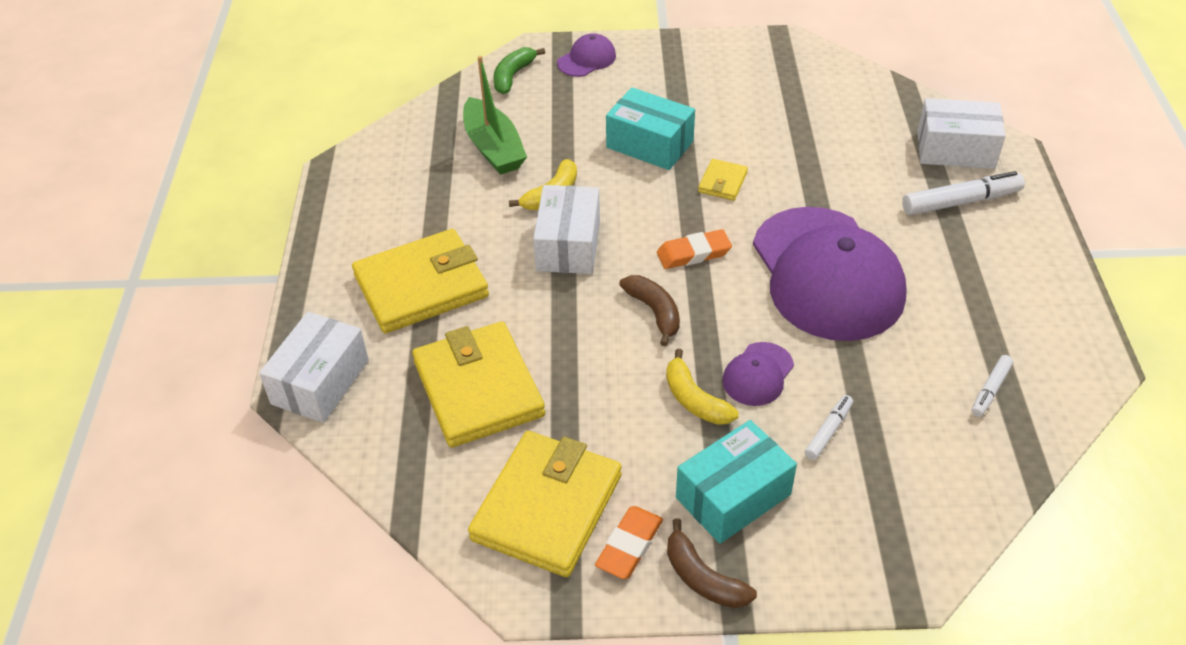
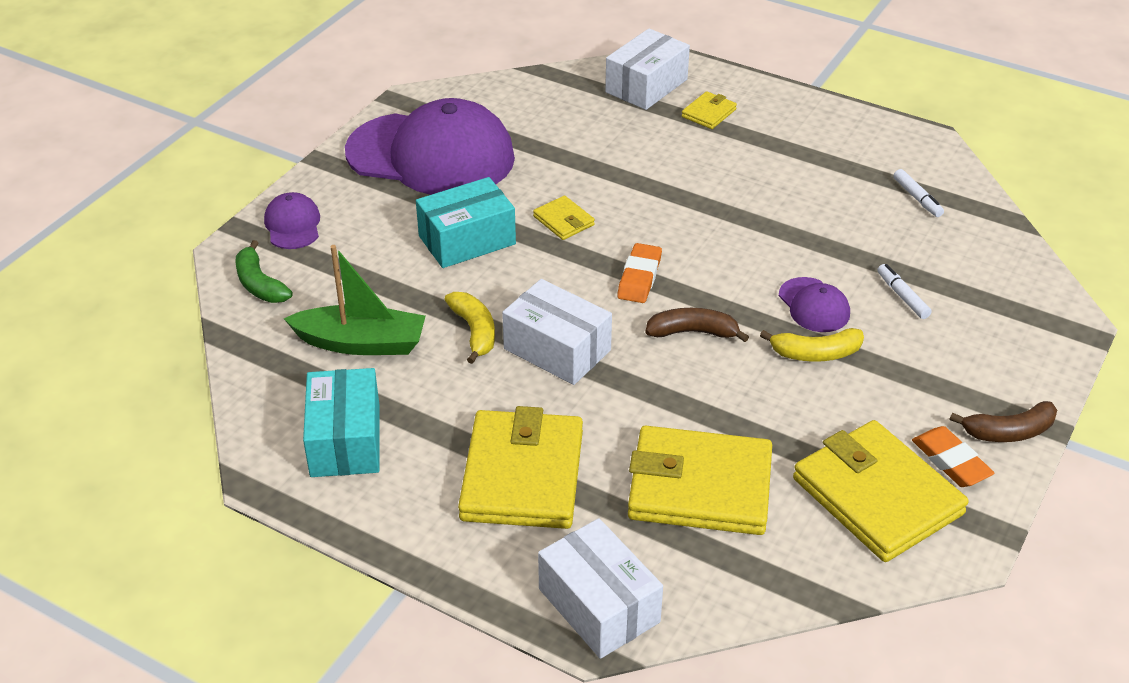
camera: 60 degrees left, 5 degrees down
turquoise box [676,420,797,544] -> turquoise box moved to [303,368,380,477]
purple cap [753,207,907,341] -> purple cap moved to [345,98,515,195]
white marker [902,171,1025,215] -> yellow wallet [682,91,737,129]

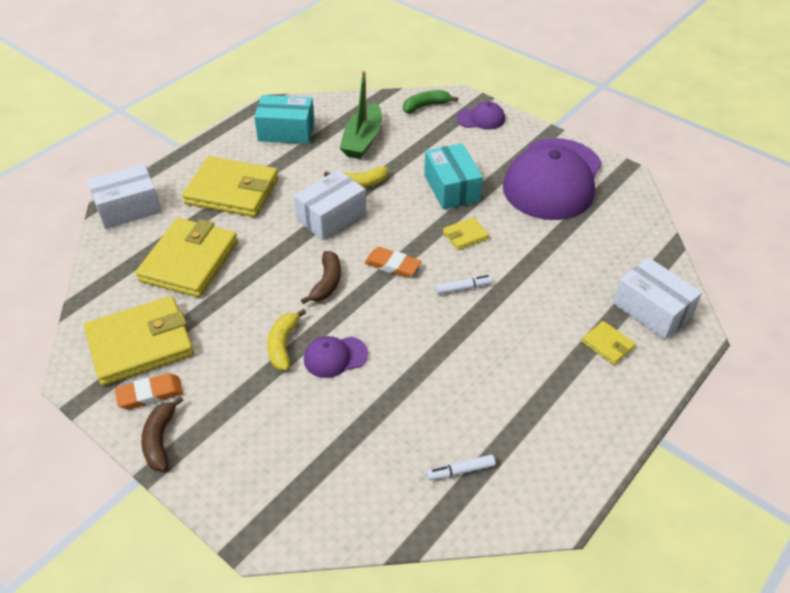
camera: 100 degrees right, 5 degrees up
white marker [877,264,932,319] -> white marker moved to [435,275,493,295]

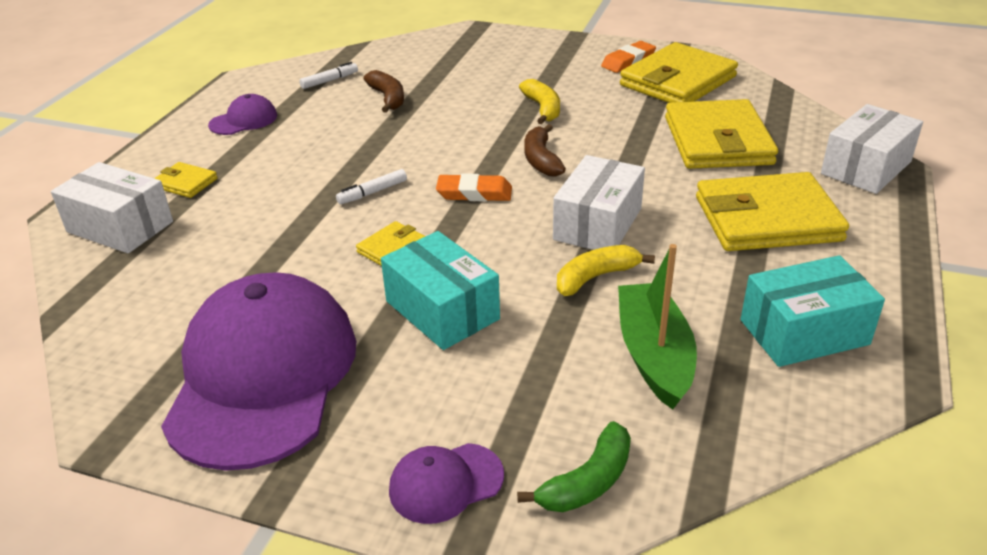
camera: 160 degrees right, 10 degrees down
brown banana [141,396,183,471] -> brown banana moved to [364,70,404,113]
purple cap [304,336,368,378] -> purple cap moved to [208,94,277,135]

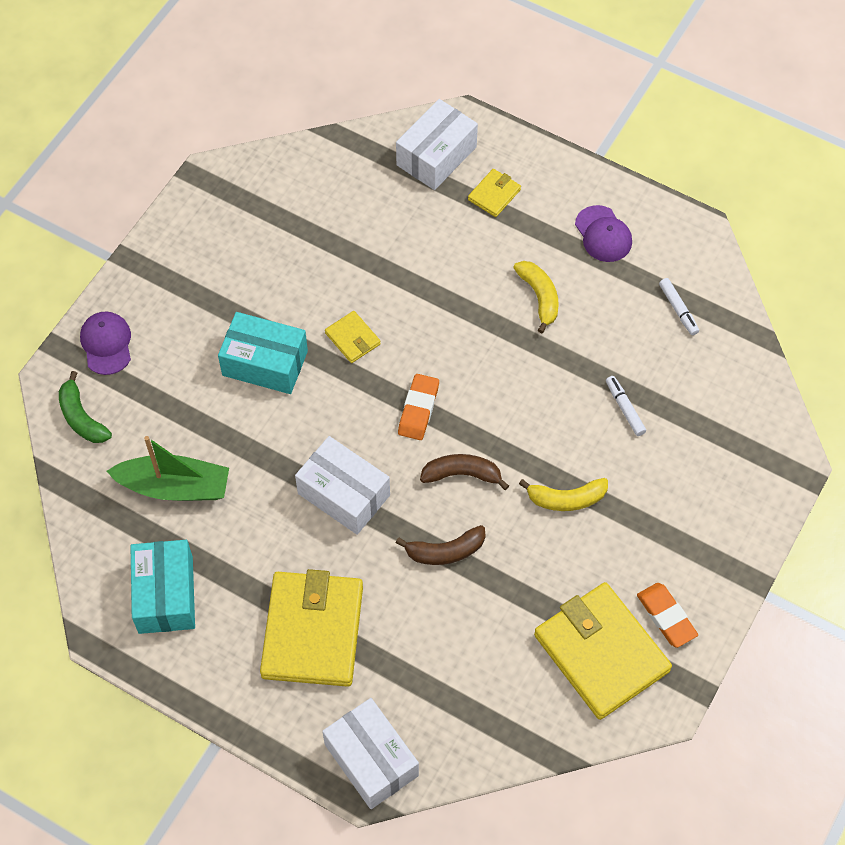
camera: 100 degrees right, 25 degrees up
purple cap [161,272,356,471] -> none
white marker [336,169,407,204] -> white marker moved to [606,376,646,436]
brown banana [364,70,404,113] -> brown banana moved to [396,525,486,565]
turquoise box [381,231,500,350] -> turquoise box turned 45 degrees clockwise [218,312,308,394]
yellow banana [557,245,655,296] -> yellow banana moved to [513,261,559,333]
yellow wallet [665,99,778,169] -> none

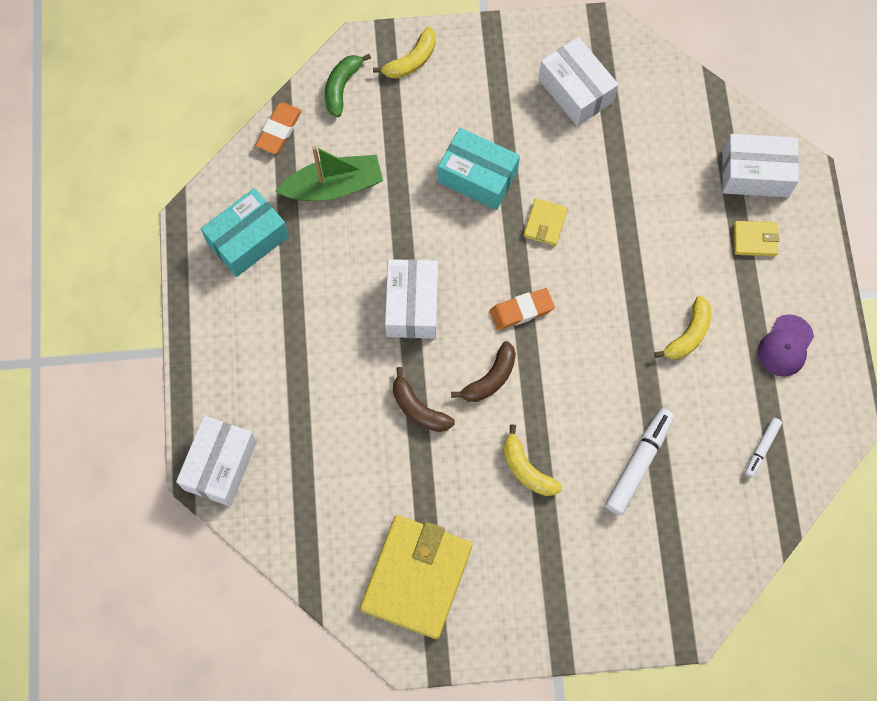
camera: 55 degrees right, 10 degrees up
purple cap [80,312,131,375] -> yellow banana [373,27,436,79]
green boat [106,436,229,501] -> green boat turned 75 degrees counterclockwise [275,146,383,201]
turquoise box [218,312,308,394] -> turquoise box turned 45 degrees counterclockwise [438,128,520,210]
yellow wallet [260,569,363,687] -> none
brown banana [420,454,509,490] -> brown banana turned 75 degrees clockwise [451,341,516,402]
white marker [606,376,646,436] -> white marker [605,408,674,515], size x1.76
orange eraser [637,583,698,648] -> orange eraser moved to [255,102,302,154]
none -> white box [538,37,619,126]

